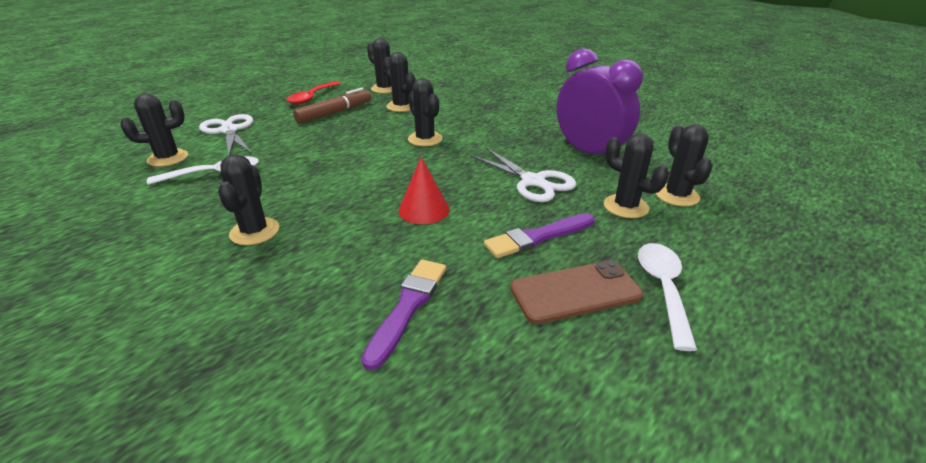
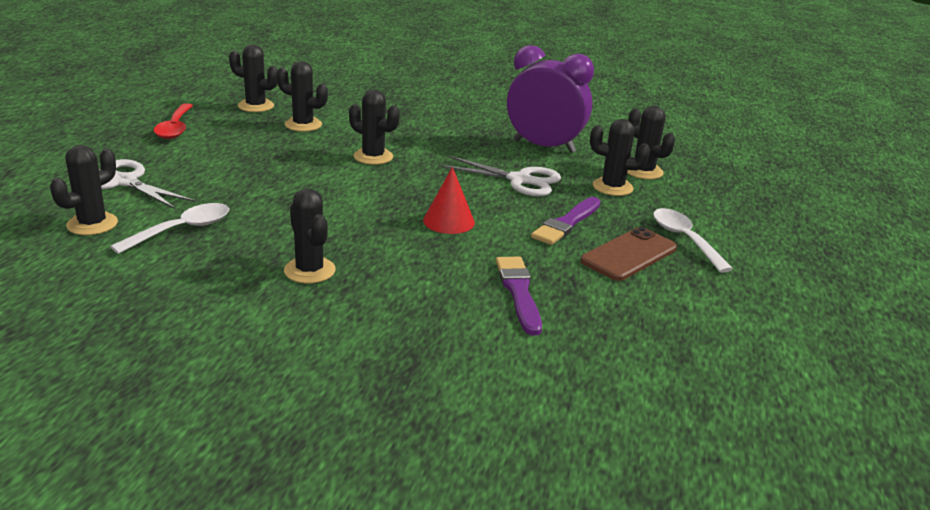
camera: 30 degrees left, 5 degrees down
brown marker [293,88,371,124] -> none

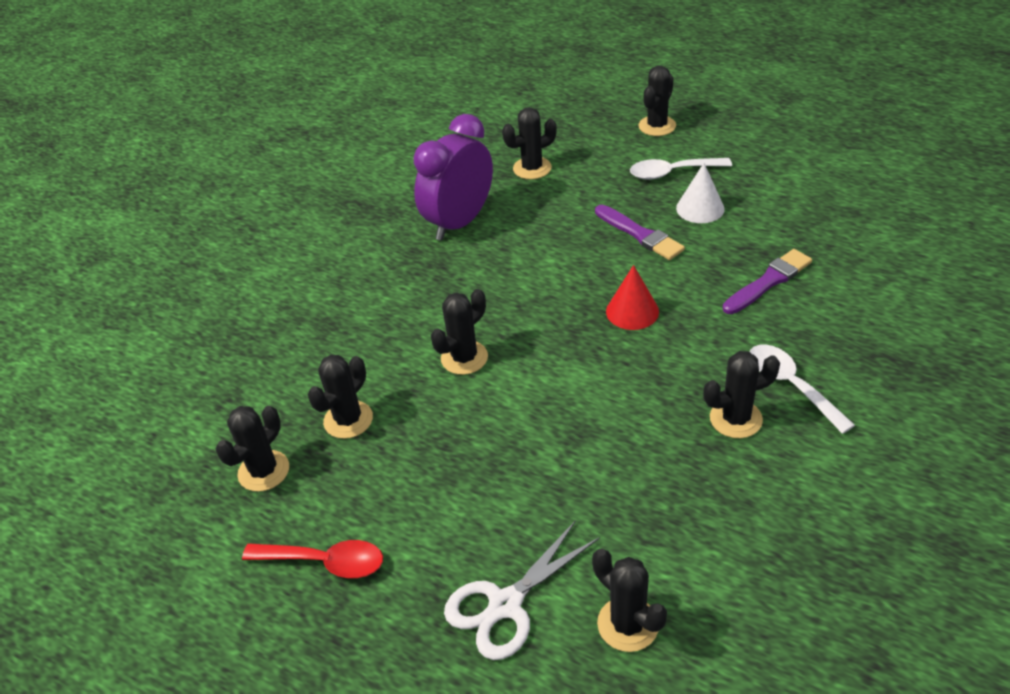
camera: 70 degrees left, 15 degrees up
white spoon [110,203,229,254] -> white spoon moved to [750,344,855,434]
white scissors [440,156,561,196] -> none
purple brush [496,257,542,335] -> purple brush turned 135 degrees clockwise [723,249,812,314]
brown phone [580,227,677,281] -> white cone [676,163,725,223]
black cactus [590,119,650,196] -> black cactus moved to [639,65,676,136]

